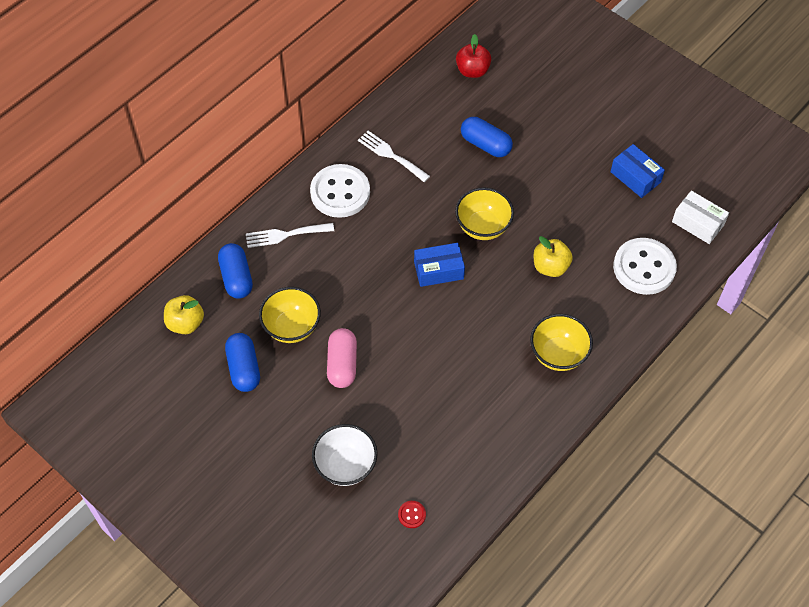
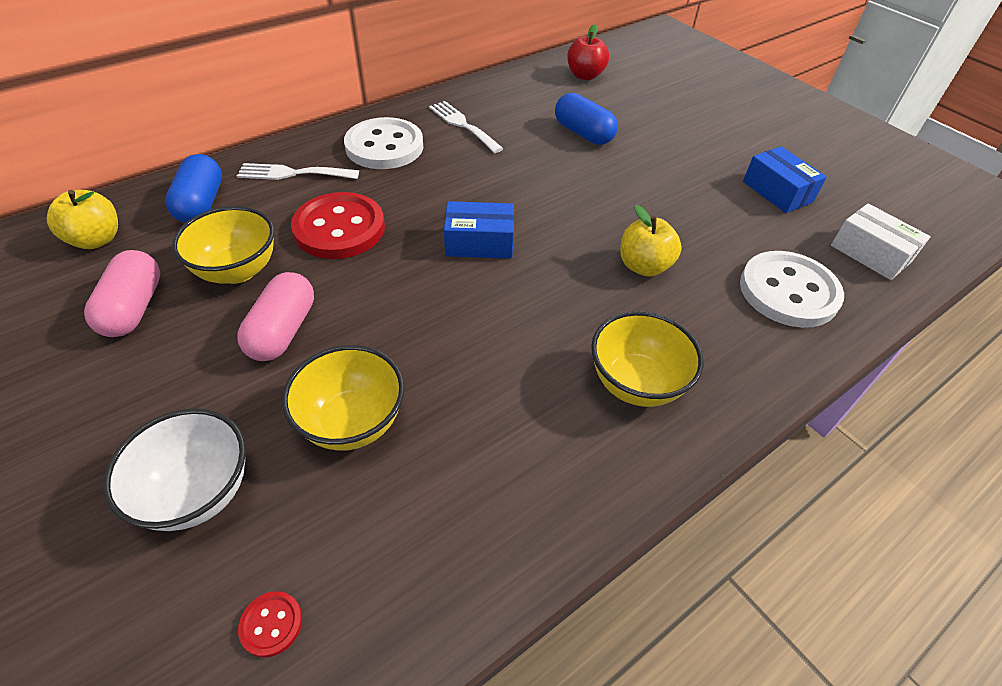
camera: 10 degrees right, 10 degrees down
blue capsule [225,333,260,392] -> pink capsule [84,250,160,337]
yellow bowl [455,187,514,240] -> yellow bowl moved to [282,345,405,451]
none -> red button [291,192,385,259]

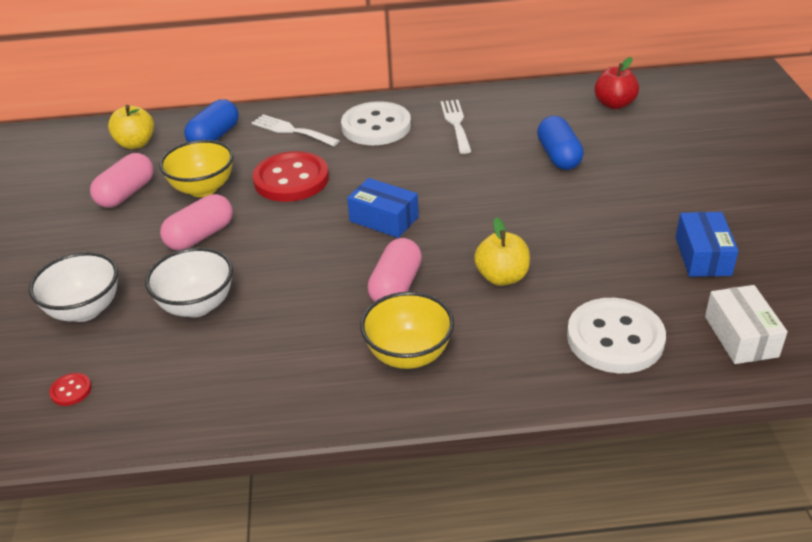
camera: 35 degrees right, 10 degrees down
yellow bowl [282,345,405,451] -> white bowl [145,247,233,317]
none -> pink capsule [368,238,422,302]

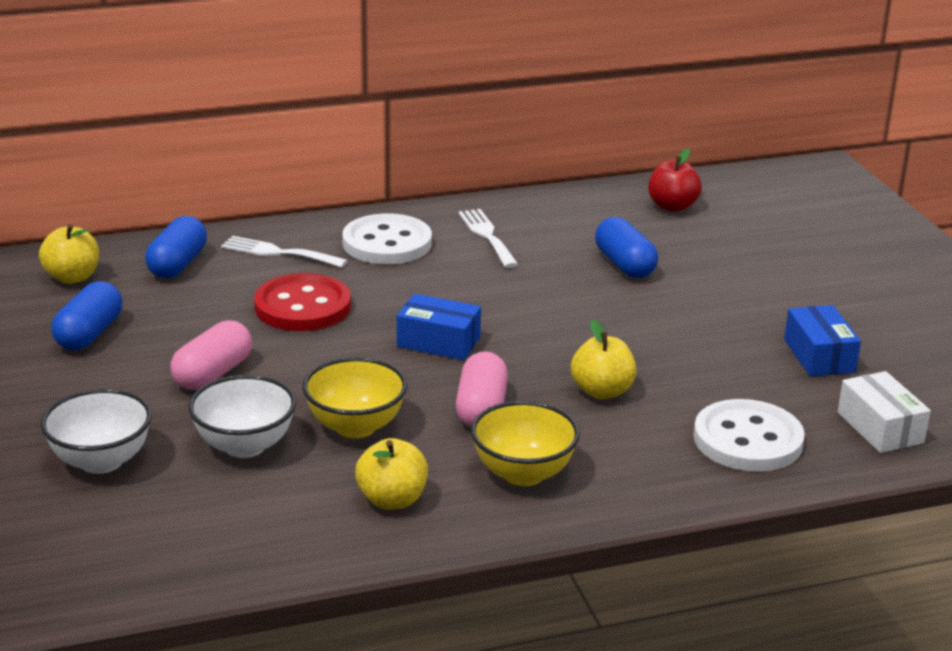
camera: 15 degrees left, 10 degrees down
red button [49,373,92,406] -> none
pink capsule [90,153,154,208] -> blue capsule [51,281,122,350]
yellow bowl [159,140,234,197] -> yellow bowl moved to [302,357,407,438]
none -> yellow apple [355,438,428,510]

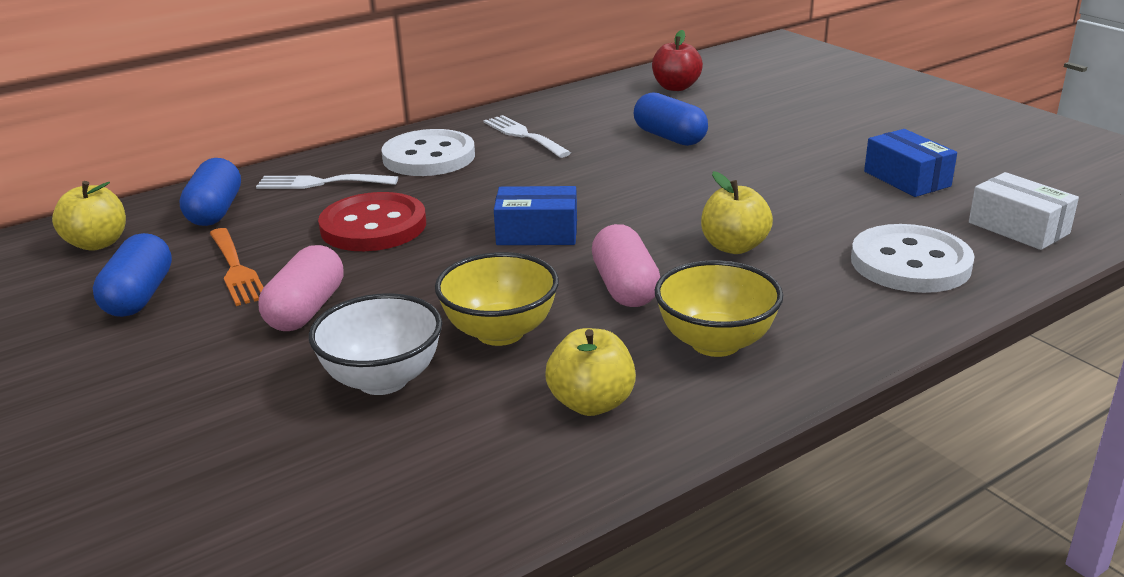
camera: 15 degrees left, 0 degrees up
white bowl [41,389,152,474] -> none
none -> orange fork [210,228,264,306]

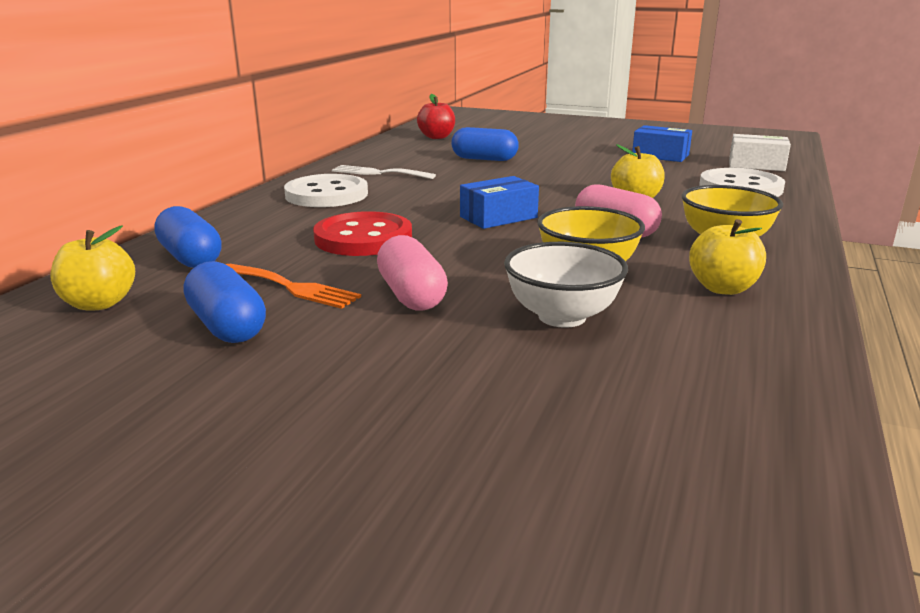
camera: 35 degrees left, 5 degrees down
white fork [256,174,398,189] -> none

